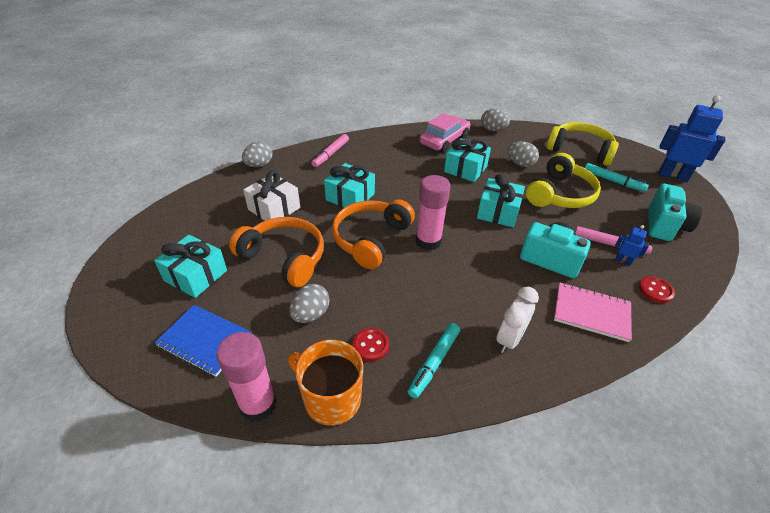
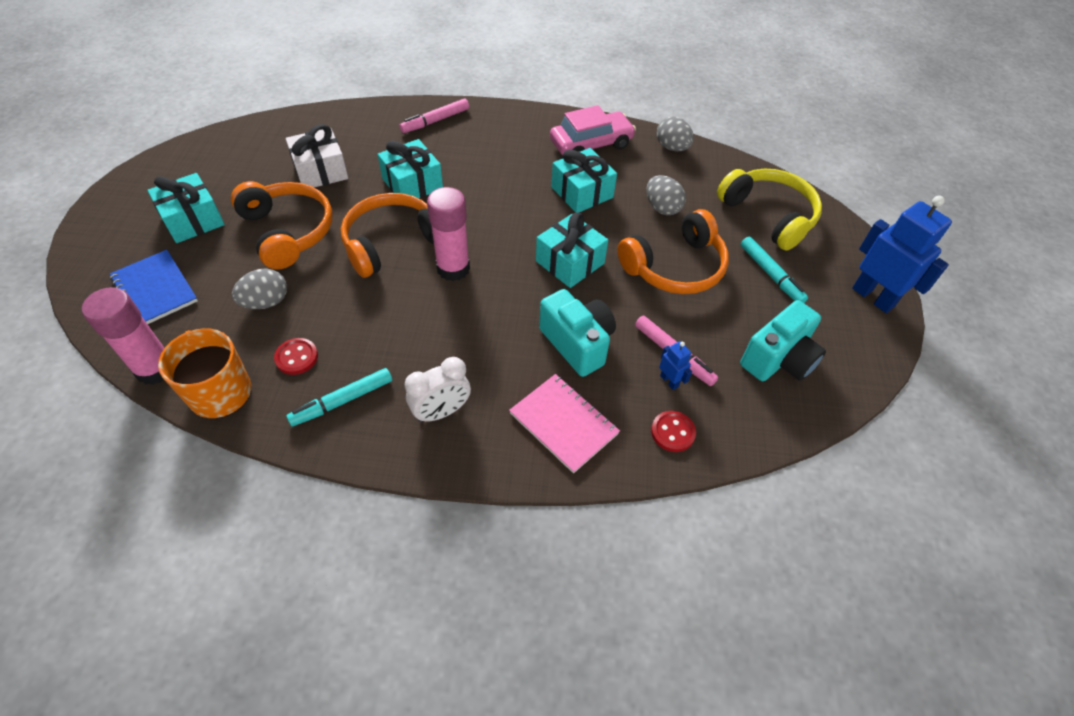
camera: 25 degrees right, 10 degrees up
grey egg [242,141,272,167] -> none
yellow headphones [526,153,601,208] -> orange headphones [617,209,729,294]

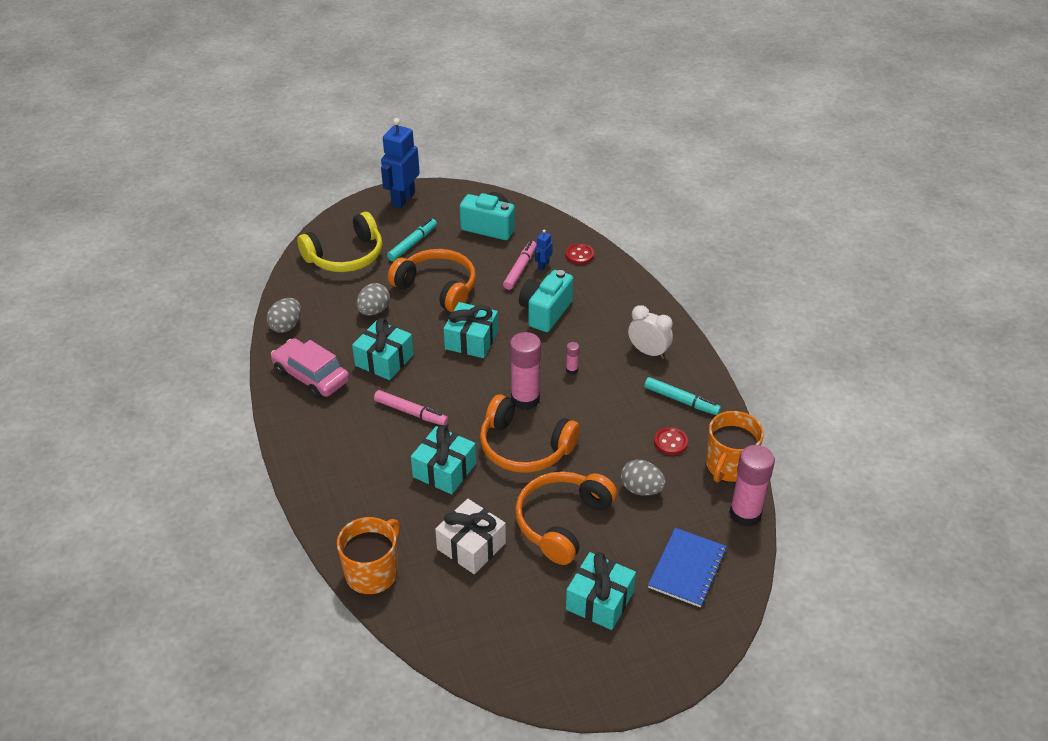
camera: 115 degrees left, 10 degrees down
pink marker [399,98,469,133] -> pink marker moved to [374,390,448,425]
pink notebook [509,374,620,473] -> none
yellow headphones [717,169,822,251] -> yellow headphones turned 150 degrees counterclockwise [297,212,382,272]
none -> orange mug [337,517,400,595]
none -> pink glue stick [566,342,579,374]

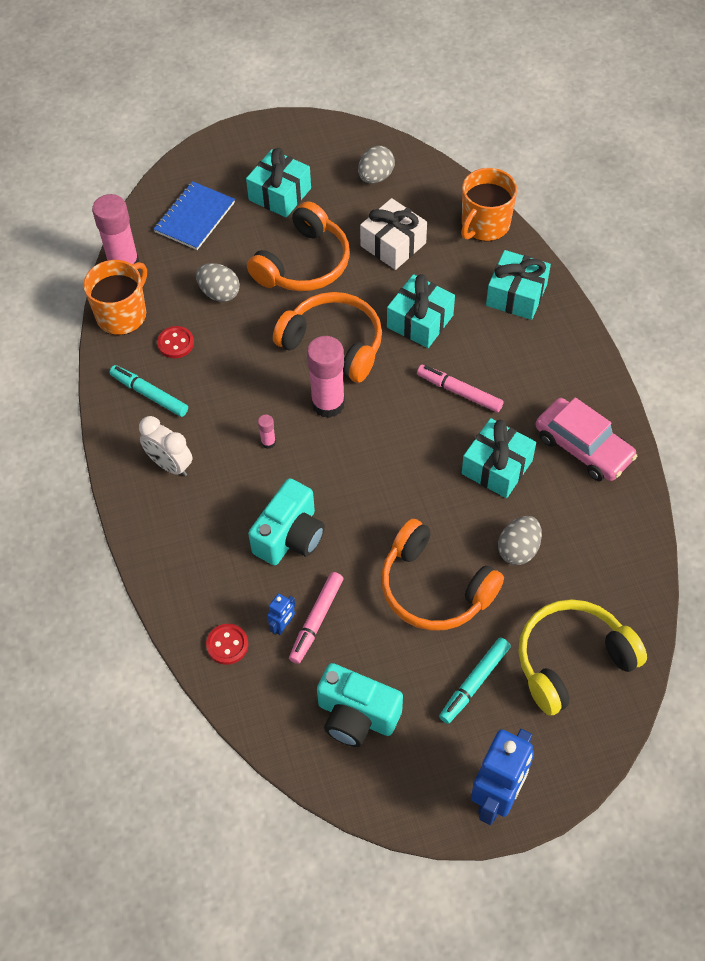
camera: 175 degrees left, 15 degrees up
grey egg [267,298,301,333] -> grey egg moved to [358,146,395,184]
turquoise gift [444,302,498,358] -> turquoise gift moved to [486,250,551,320]

